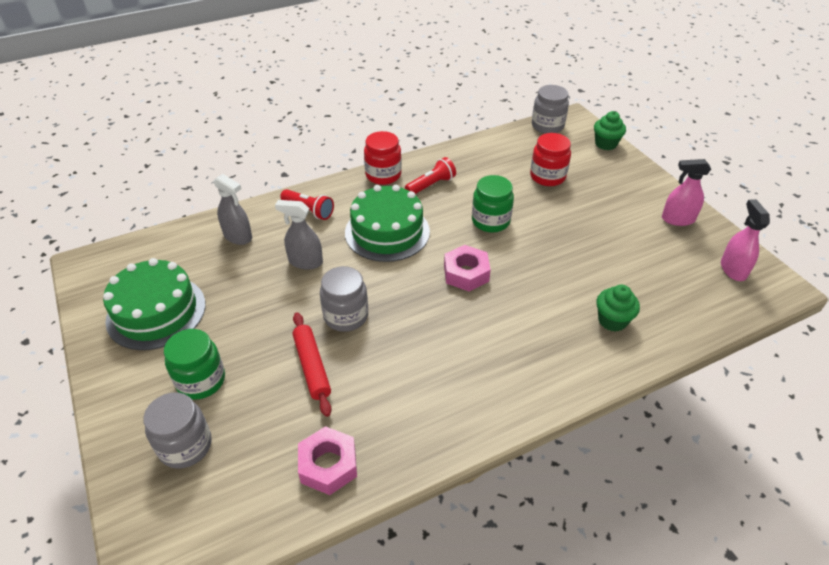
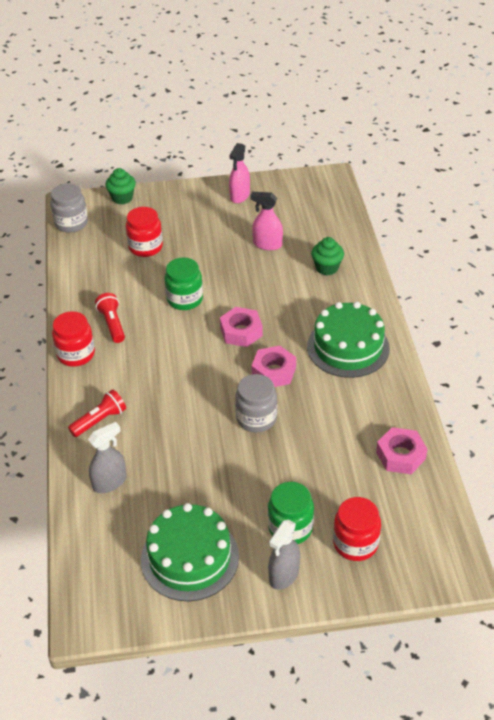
camera: 70 degrees left, 0 degrees up
grey jar [143,392,212,469] -> red jar [333,497,381,561]
grey spray bottle [275,200,323,270] -> grey spray bottle moved to [268,520,300,590]
red rolling pin [293,312,332,417] -> none
green cake [345,185,430,262] -> green cake moved to [307,302,390,378]
pink spray bottle [721,199,770,281] -> pink spray bottle moved to [250,192,283,250]
none -> pink nut [251,346,296,387]

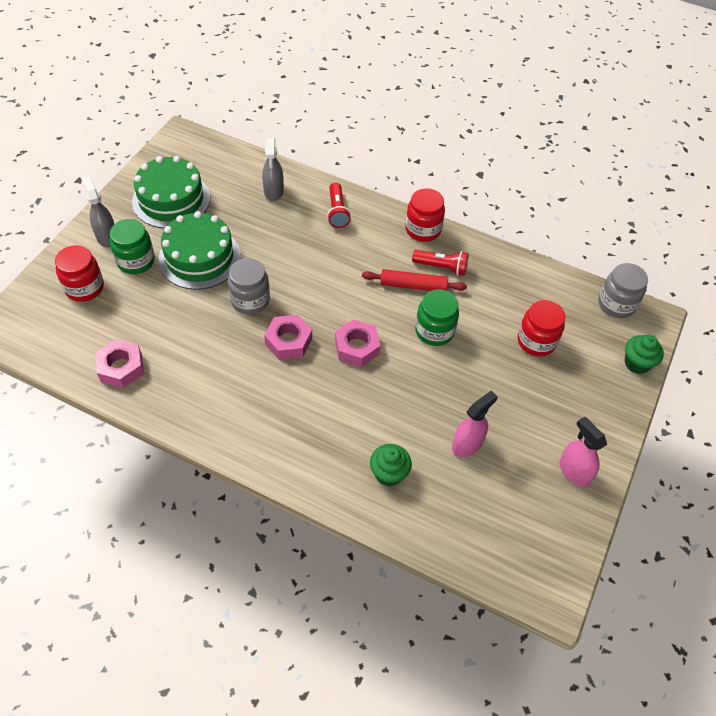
camera: 120 degrees right, 10 degrees up
green cake [307,302,390,378] -> green cake moved to [158,211,241,290]
none -> red rolling pin [362,269,467,291]

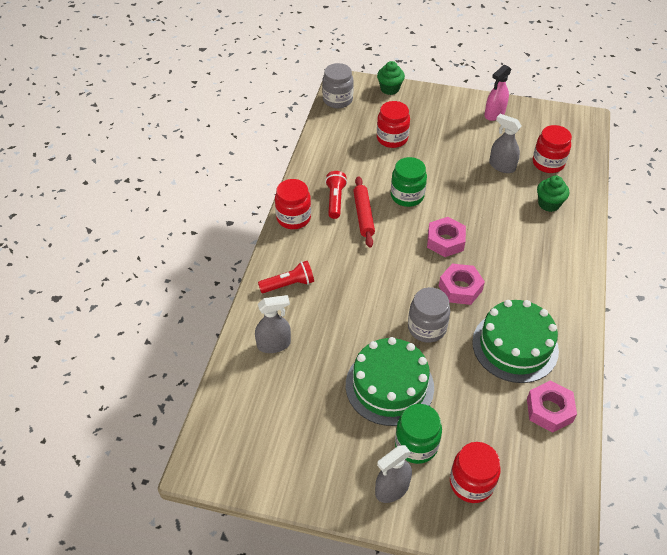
camera: 100 degrees left, 5 degrees down
green cake [132,156,210,228] -> green cake moved to [472,300,559,383]
pink spray bottle [452,391,498,457] -> grey spray bottle [489,114,522,173]
none -> red jar [533,125,572,173]

